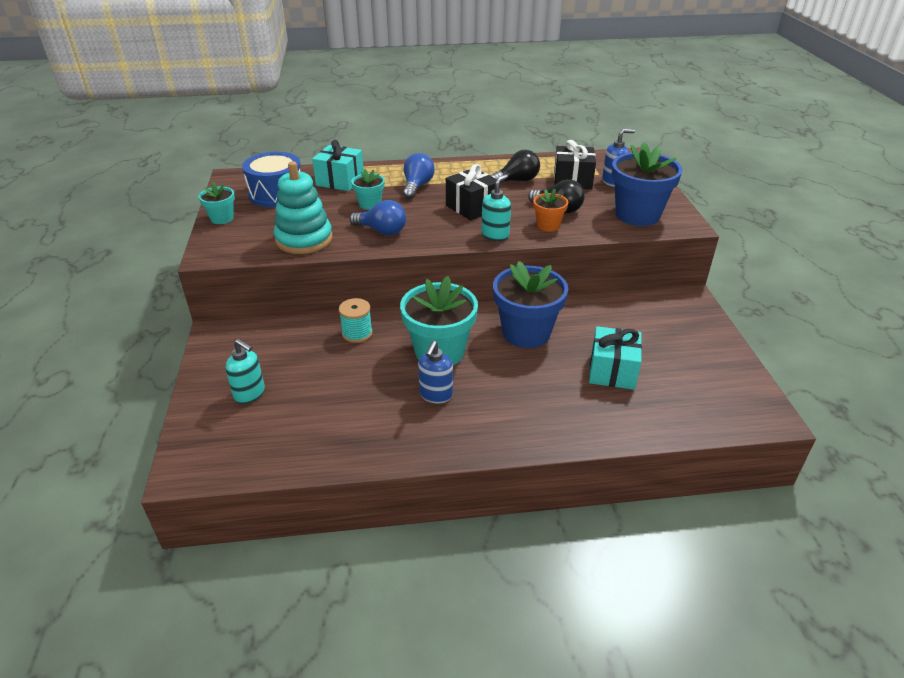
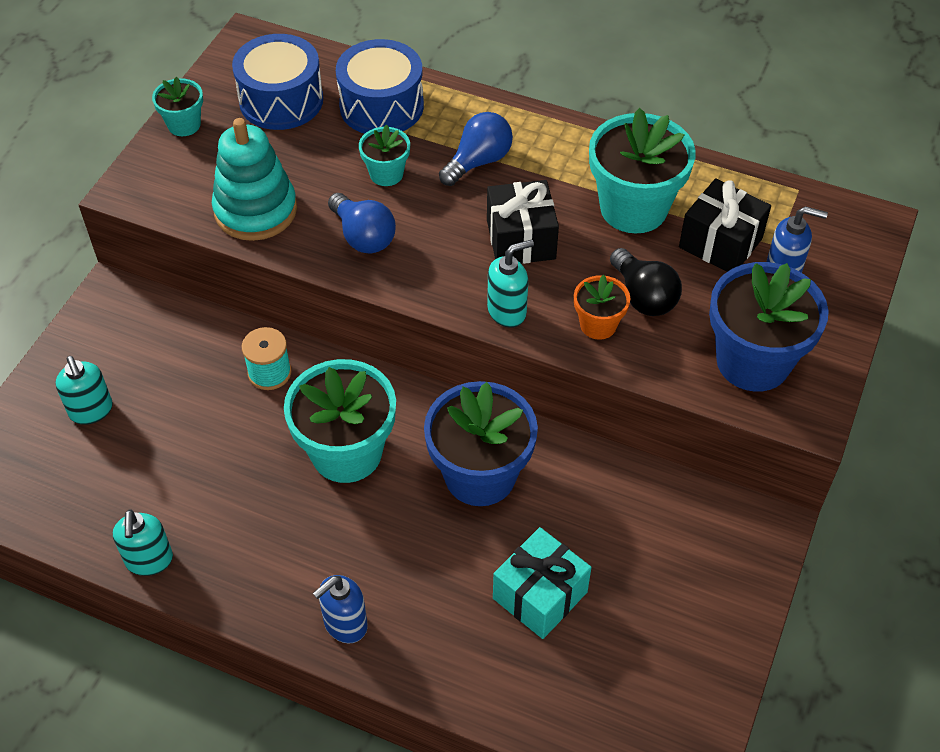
camera: 30 degrees right, 15 degrees up
turquoise gift [312,140,364,191] -> blue drum [336,39,424,134]
blue soap dispenser [418,341,453,404] -> blue soap dispenser moved to [313,575,368,643]
black light bulb [490,150,540,183] -> turquoise flower pot [589,108,696,233]
none -> turquoise soap dispenser [113,509,173,576]

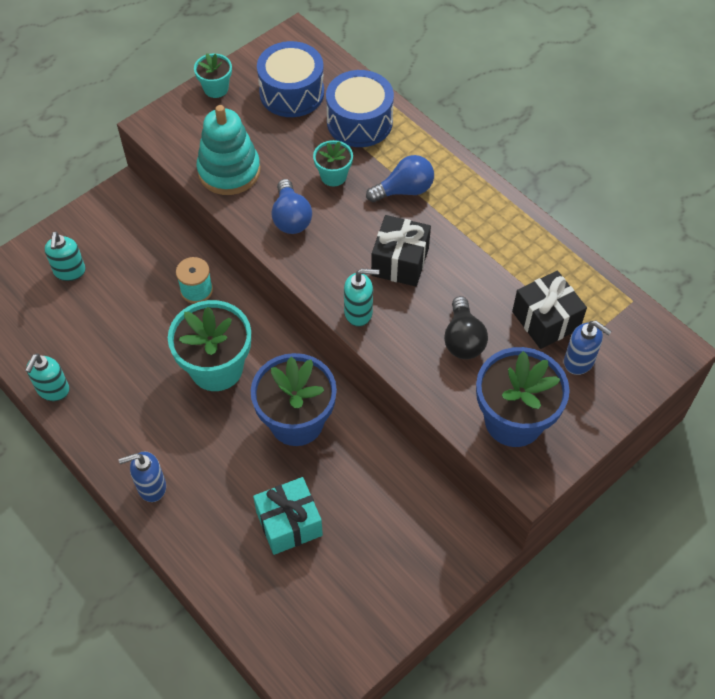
camera: 25 degrees right, 5 degrees up
orange flower pot [574,274,630,340] -> none
turquoise flower pot [589,108,696,233] -> none

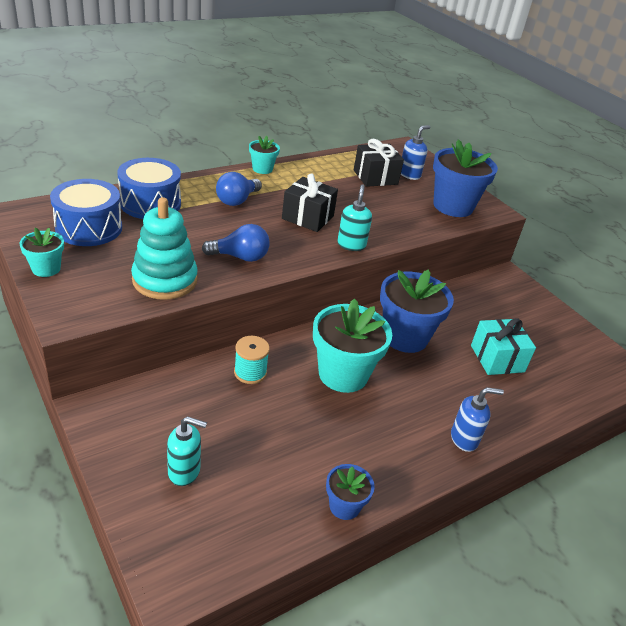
camera: 85 degrees left, 20 degrees down
turquoise soap dispenser [25,353,69,401] -> blue flower pot [326,464,375,520]
blue soap dispenser [119,451,166,502] -> blue soap dispenser turned 90 degrees counterclockwise [451,387,504,452]
turquoise flower pot [313,140,353,186] -> turquoise flower pot moved to [249,136,280,174]
blue light bulb [366,155,434,202] -> blue light bulb turned 135 degrees counterclockwise [216,172,262,206]
black light bulb [444,296,488,359] -> none

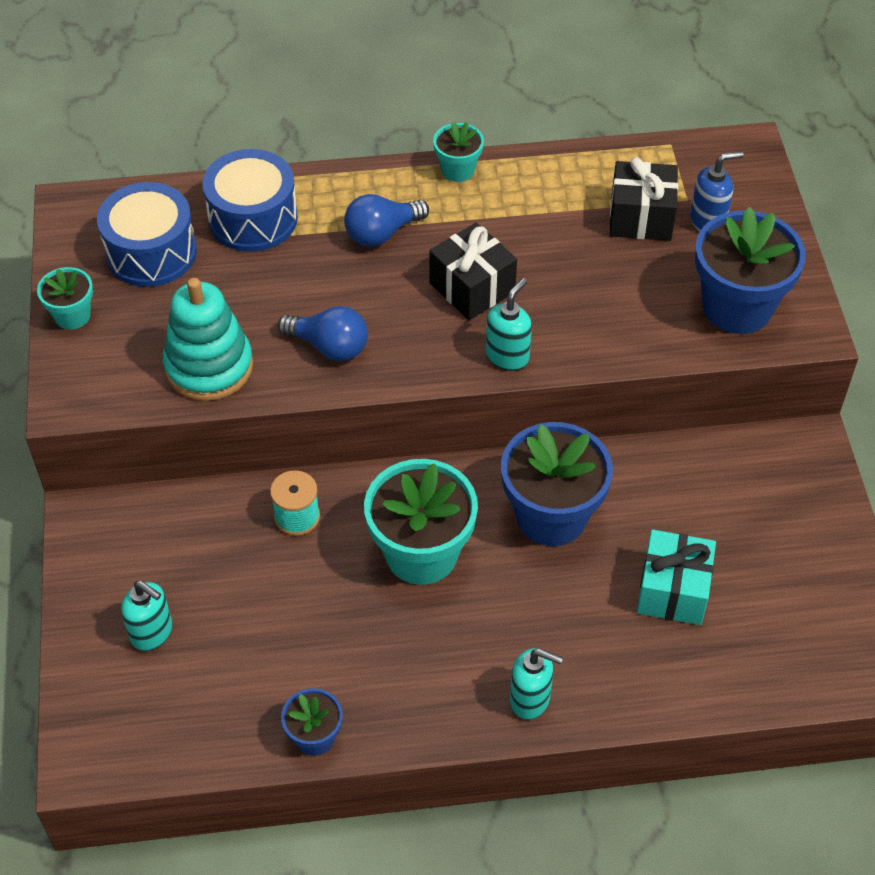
camera: 30 degrees right, 15 degrees up
blue soap dispenser [451,387,504,452] -> turquoise soap dispenser [510,648,563,720]

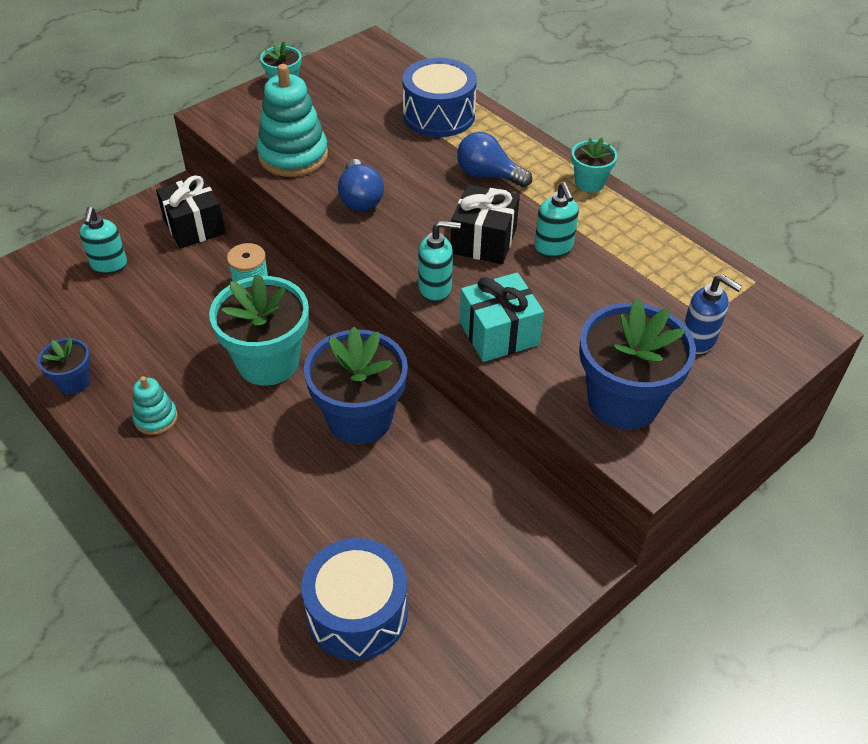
camera: 55 degrees right, 5 degrees down
blue drum [97,182,197,287] -> blue drum moved to [301,538,408,661]
turquoise soap dispenser [510,648,563,720] -> turquoise soap dispenser moved to [534,182,579,257]
black gift [610,157,678,241] -> black gift moved to [156,175,225,249]
turquoise gift [637,529,716,625] -> turquoise gift moved to [460,272,544,362]
none -> turquoise stacking toy [132,376,178,435]

